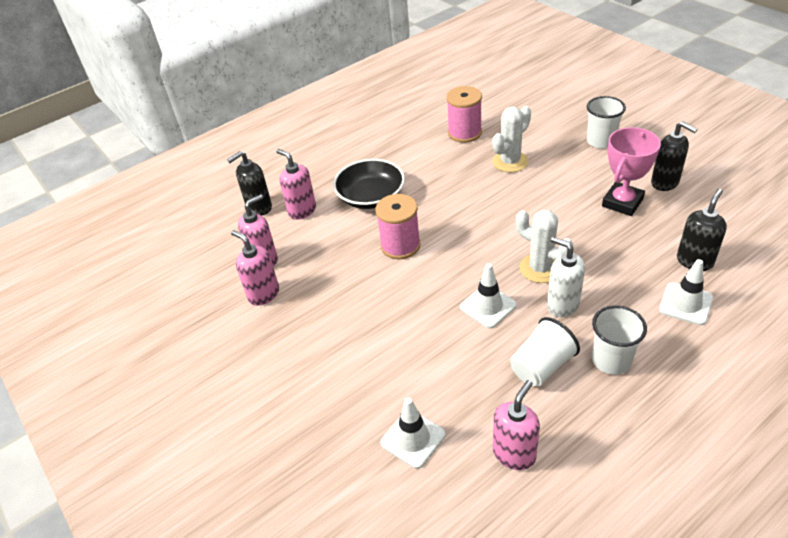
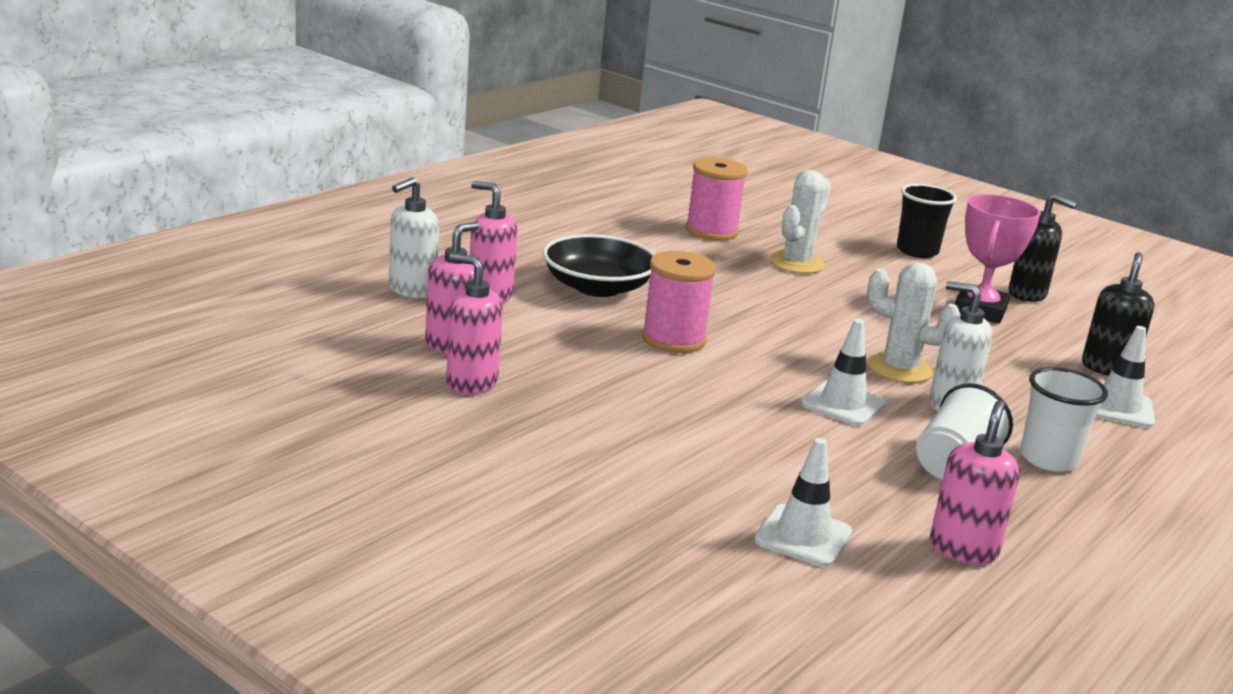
camera: 20 degrees left, 20 degrees down
black soap dispenser [227,151,272,216] -> white soap dispenser [389,177,439,298]
white cup [587,96,626,149] -> black cup [897,184,957,258]

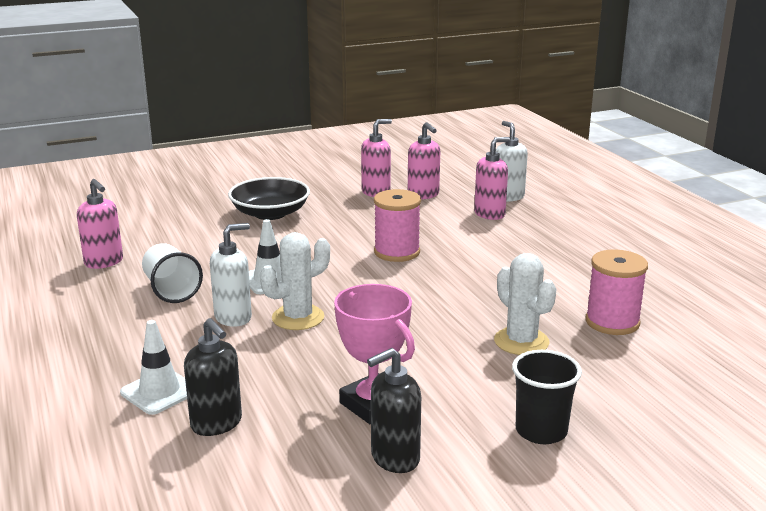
camera: 120 degrees right, 0 degrees up
black bowl [543,234,655,297] -> black bowl moved to [228,177,310,220]
white traffic cone [754,438,852,567] -> none
white cup [1020,367,1108,472] -> none

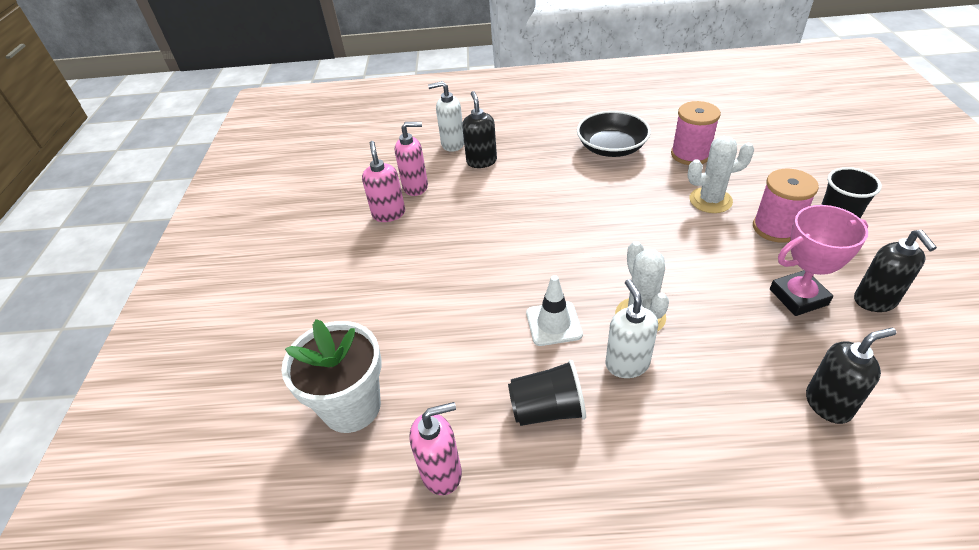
camera: 65 degrees left, 20 degrees up
white traffic cone [120,320,187,415] -> none
white cup [142,243,203,303] -> black cup [508,360,586,426]
black bowl [228,177,310,220] -> black bowl moved to [577,111,651,157]
pink spool [374,189,421,262] -> pink spool moved to [753,169,819,243]
pink soap dispenser [474,137,510,220] -> black soap dispenser [462,91,497,168]
none -> white flower pot [282,319,382,433]

